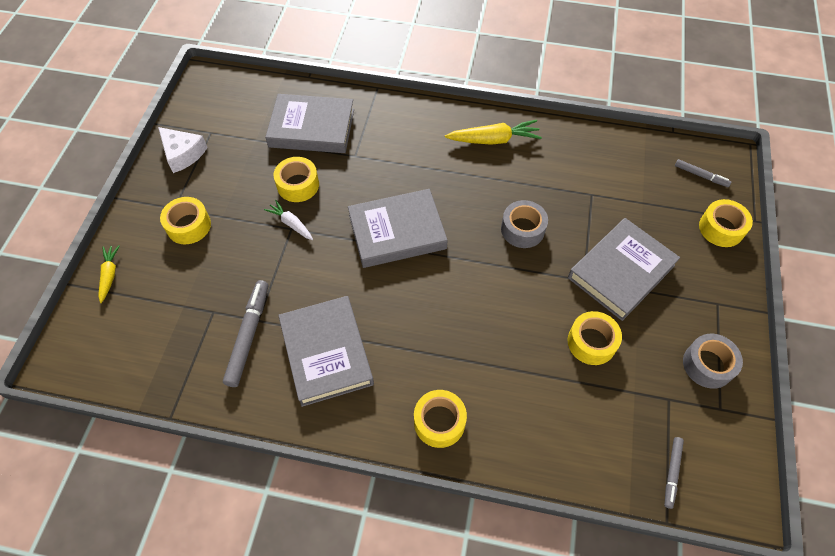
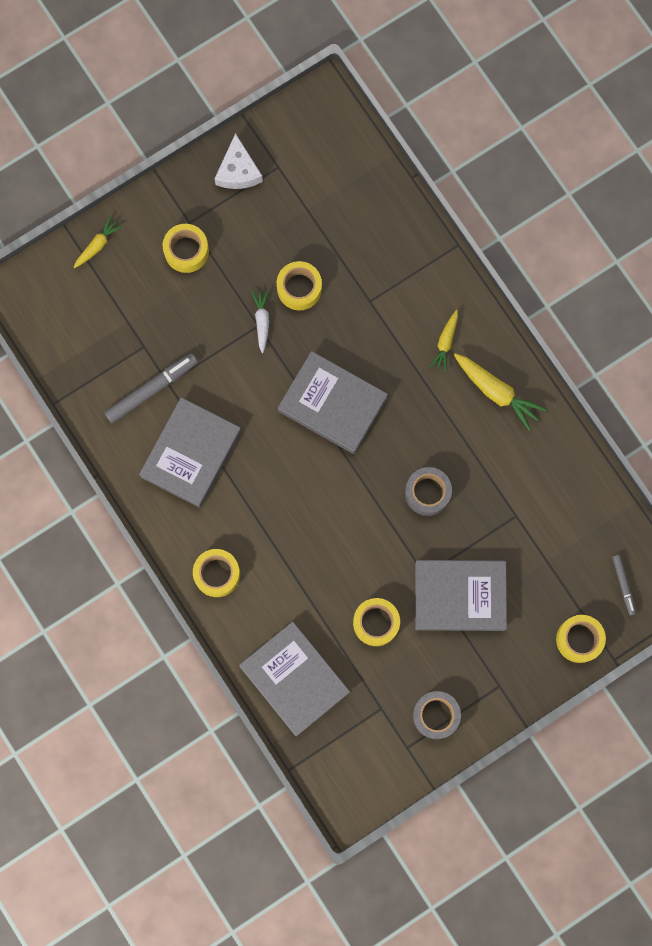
camera: 45 degrees right, 20 degrees up
grey book [265,94,354,153] -> grey book moved to [239,622,350,736]
grey marker [664,437,684,509] -> none
none -> yellow carrot [430,310,458,372]

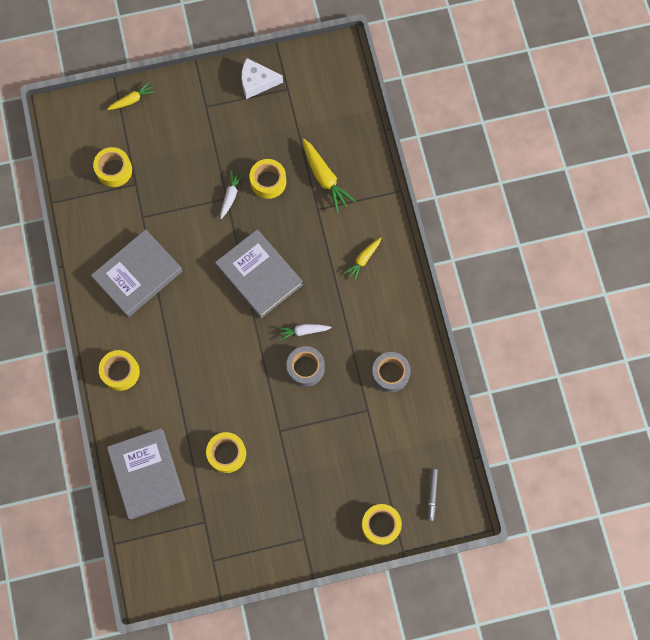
camera: 20 degrees right, 5 degrees down
grey marker [104,353,198,423] -> none
yellow tape [163,224,209,273] -> yellow tape moved to [93,147,132,187]
white cheese [215,133,263,189] -> white cheese turned 75 degrees clockwise [241,58,283,99]
grey tape [413,691,461,739] -> grey tape moved to [372,352,411,393]
grey book [415,560,507,631] -> none
yellow carrot [454,353,547,431] -> yellow carrot moved to [303,139,356,213]
none -> white carrot [277,324,332,341]

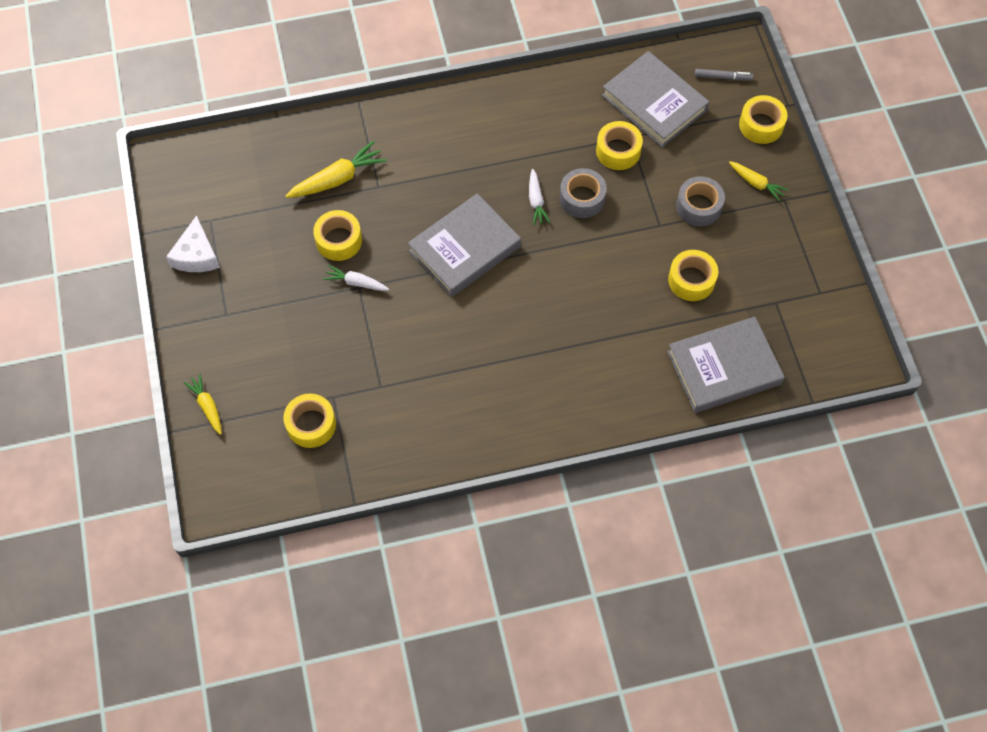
camera: 90 degrees left, 10 degrees down
grey book [91,229,182,317] -> grey book moved to [602,51,709,148]
yellow tape [99,350,140,391] -> yellow tape moved to [596,121,643,170]
yellow carrot [344,237,381,281] -> yellow carrot moved to [729,161,788,201]
grey tape [372,352,411,393] -> grey tape moved to [676,176,725,227]

